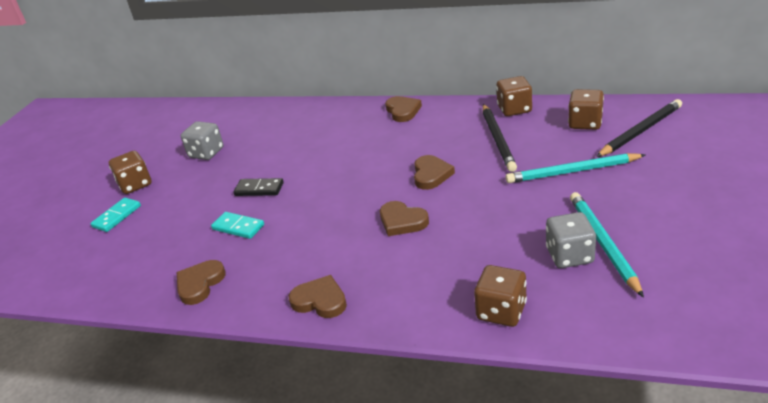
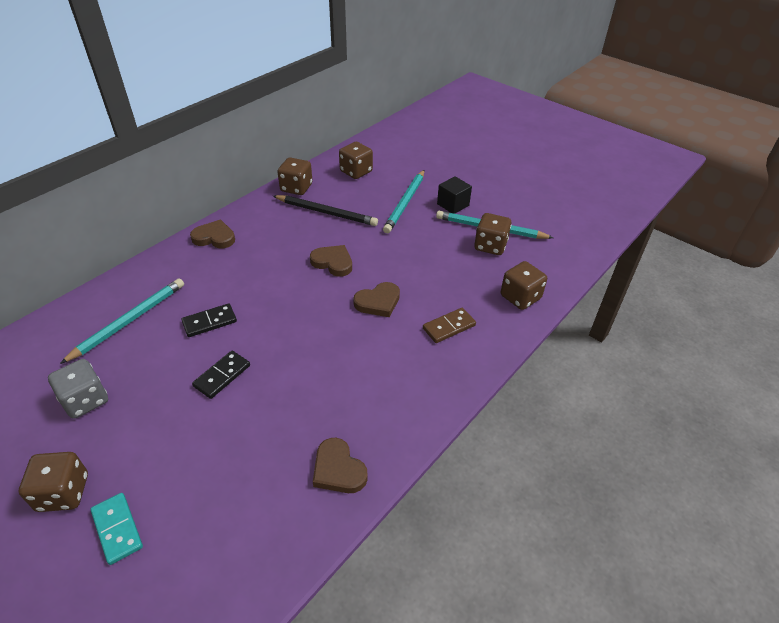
camera: 70 degrees left, 10 degrees up
turquoise domino [211,212,264,239] -> none
brown heart [289,275,347,318] -> none
grey dice [546,212,596,268] -> brown dice [474,213,511,255]
black pencil [596,99,682,157] -> none
none -> turquoise pencil [60,278,184,364]
none -> black domino [182,303,237,337]
none -> brown domino [423,308,476,343]
none -> black cube [437,176,472,214]

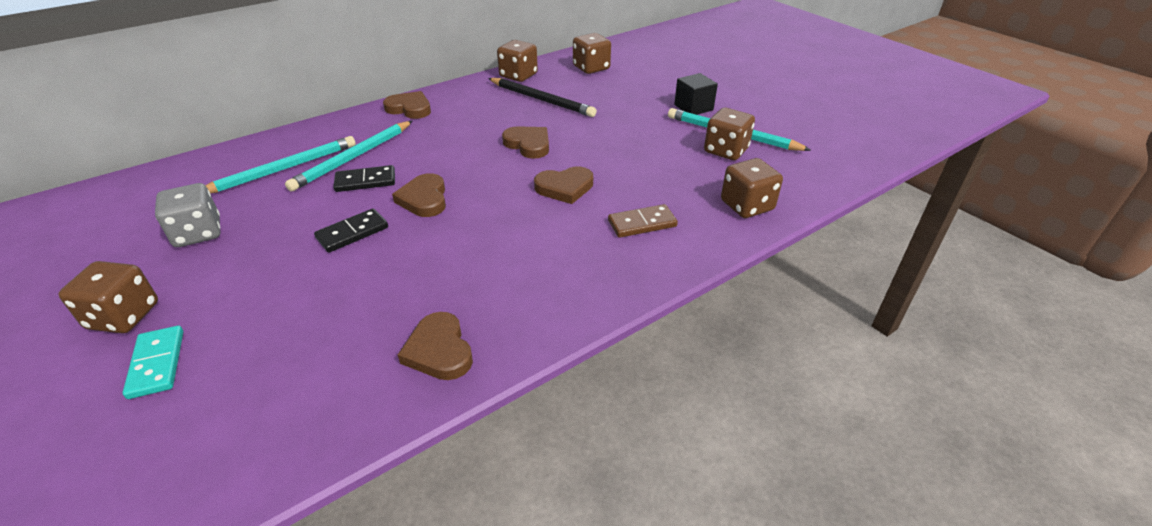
camera: 15 degrees right, 5 degrees down
turquoise pencil [383,170,424,233] -> turquoise pencil moved to [285,121,412,191]
none -> brown heart [392,173,446,217]

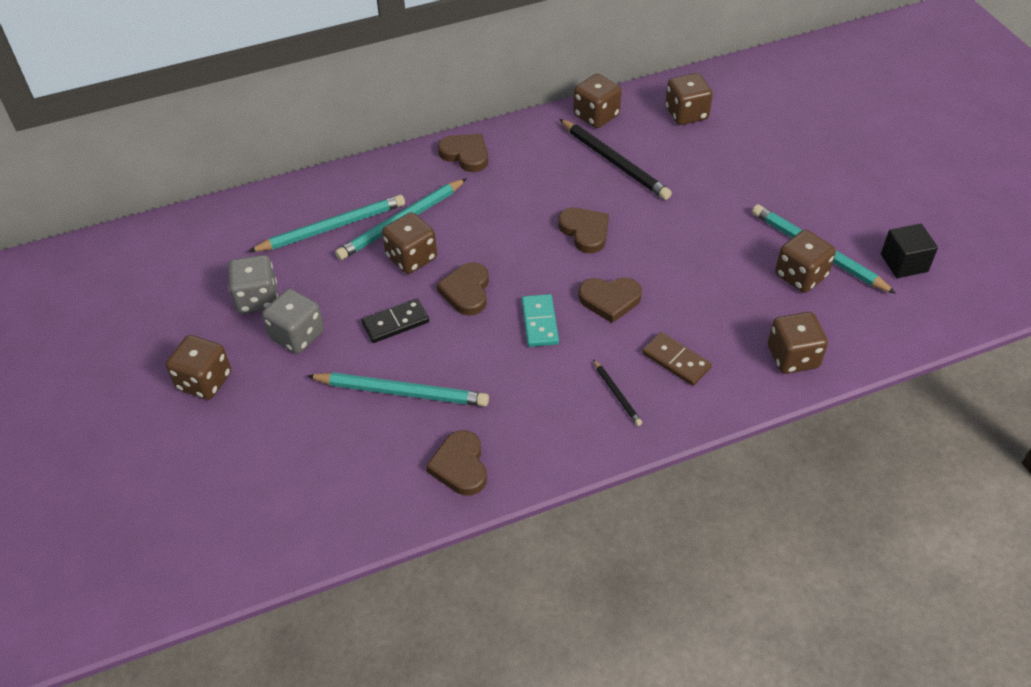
camera: 15 degrees right, 10 degrees up
turquoise domino [122,326,183,399] -> turquoise domino moved to [522,294,559,347]
black domino [333,165,395,192] -> brown dice [382,212,437,274]
brown domino [608,204,678,238] -> brown domino turned 45 degrees clockwise [642,332,712,386]
black cube [674,73,718,115] -> black cube moved to [881,223,938,278]
none -> grey dice [262,289,324,354]
none -> turquoise pencil [307,372,489,407]
none -> black pencil [593,359,642,426]

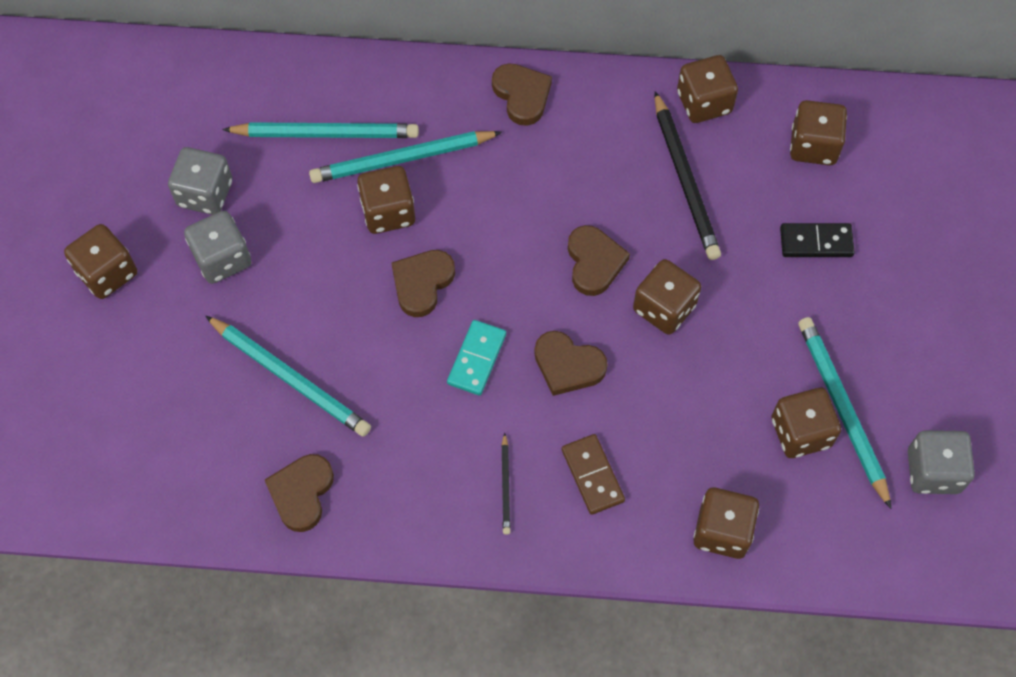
camera: 25 degrees right, 15 degrees up
black domino [361,298,429,343] -> black domino moved to [780,223,855,257]
black cube [881,223,938,278] -> grey dice [908,430,975,494]
none -> brown dice [633,259,701,335]

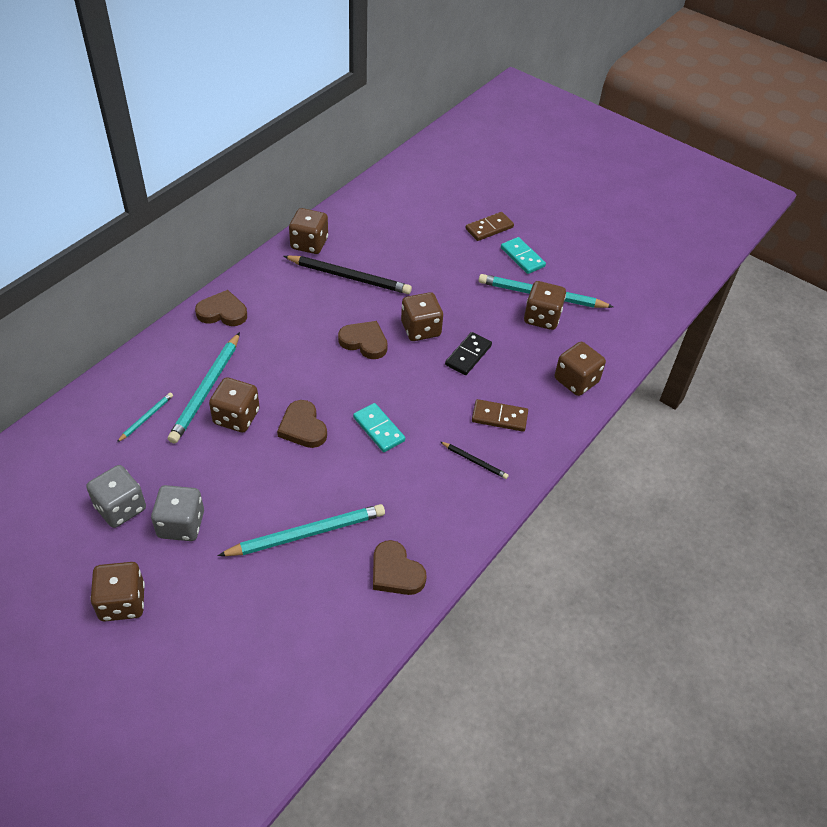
camera: 60 degrees left, 15 degrees down
turquoise pencil [222,122,419,138] -> turquoise pencil [117,392,173,442], size x0.49
brown heart [534,331,608,396] -> none
black domino [780,223,855,257] -> black domino moved to [445,332,492,375]
brown dice [790,100,847,165] -> none
grey dice [908,430,975,494] -> none
none -> brown domino [466,212,514,241]
none -> turquoise domino [501,237,546,274]

